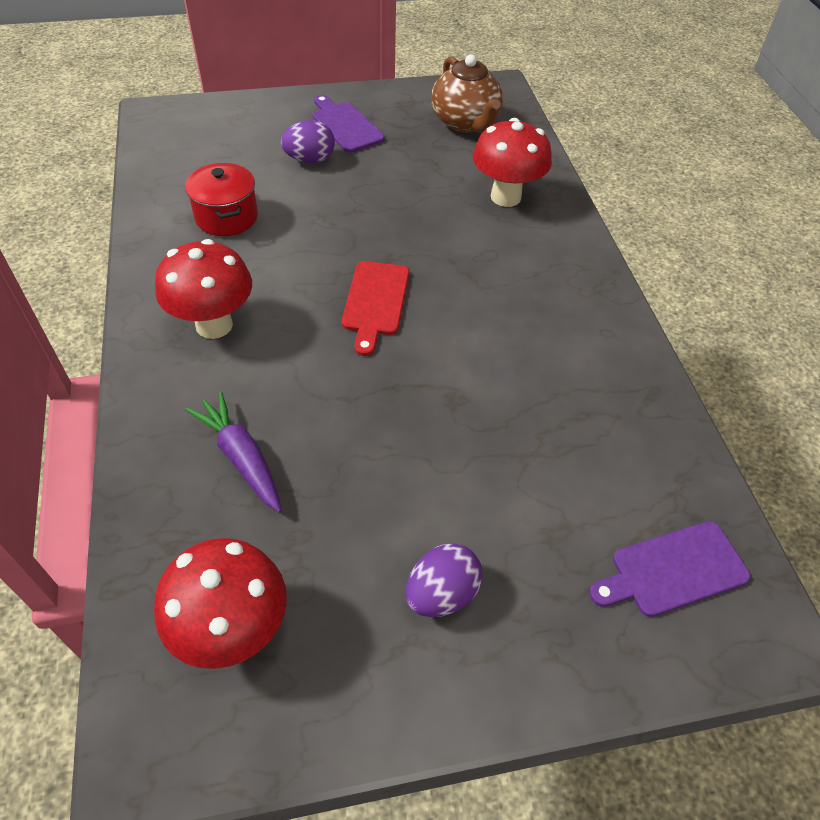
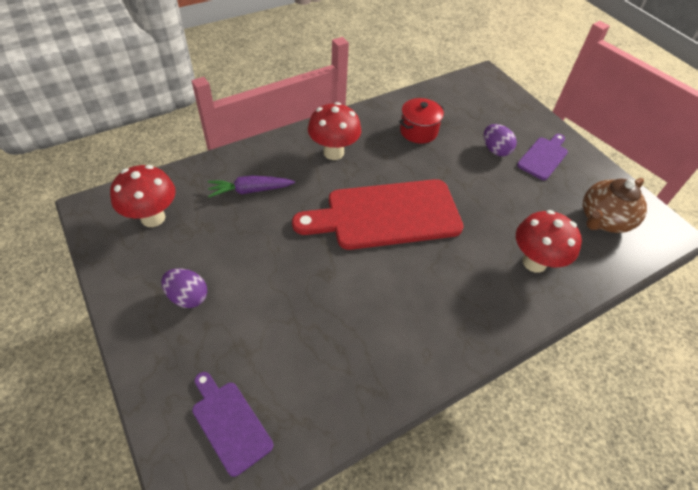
camera: 70 degrees right, 0 degrees up
purple carrot [186,391,282,513] -> purple carrot turned 135 degrees counterclockwise [208,175,295,198]
red cutting board [342,261,409,356] -> red cutting board [292,179,464,250], size x2.02

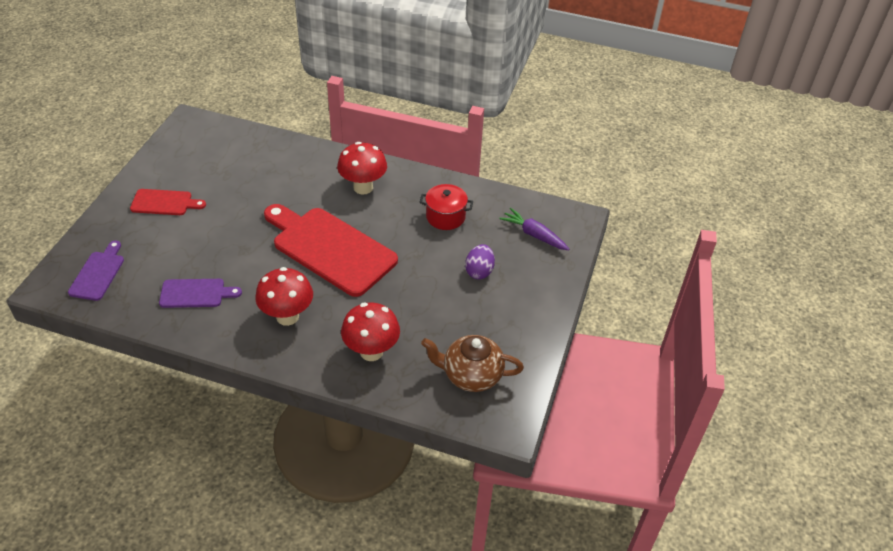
camera: 50 degrees right, 5 degrees down
red mushroom [110,165,176,227] -> red mushroom moved to [255,267,313,326]
purple egg [161,268,207,308] -> red cutting board [130,189,206,215]
purple carrot [208,175,295,198] -> purple carrot moved to [499,208,570,250]
purple cutting board [517,134,568,180] -> purple cutting board moved to [159,279,242,308]

